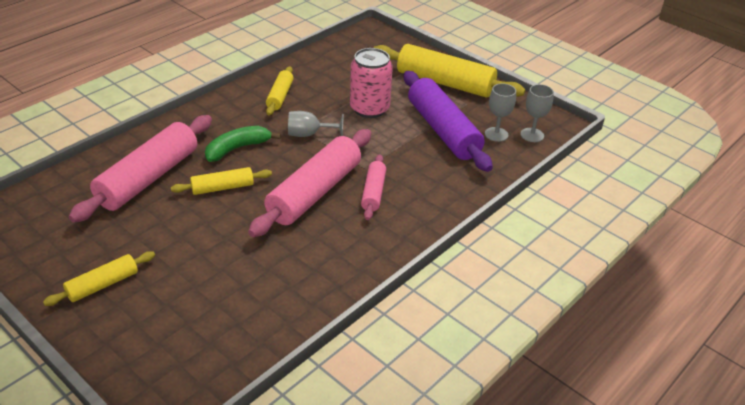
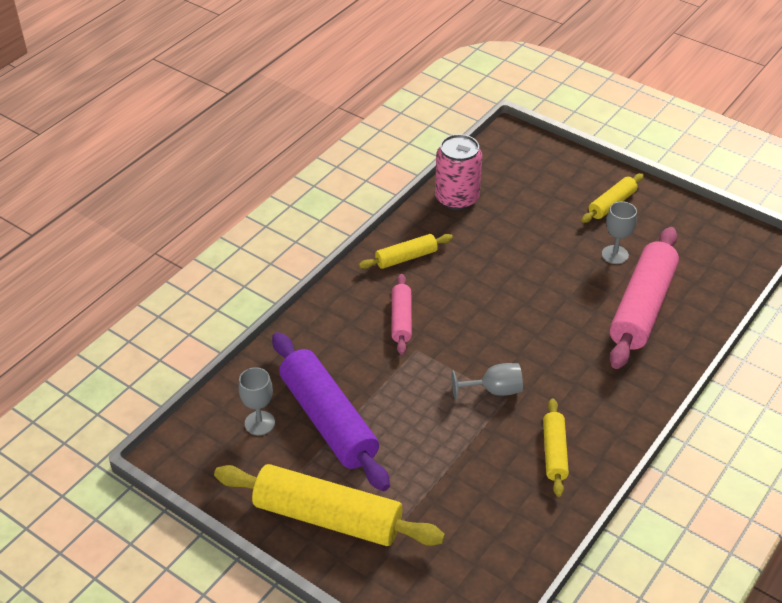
camera: 175 degrees right, 5 degrees up
yellow rolling pin [171,167,272,195] -> yellow rolling pin moved to [359,234,453,269]
green banana [205,126,281,162] -> none
pink rolling pin [248,129,371,237] -> none
pink can [350,48,393,118] -> pink can moved to [435,134,482,210]
grey goblet [521,84,554,142] -> grey goblet moved to [602,201,637,264]

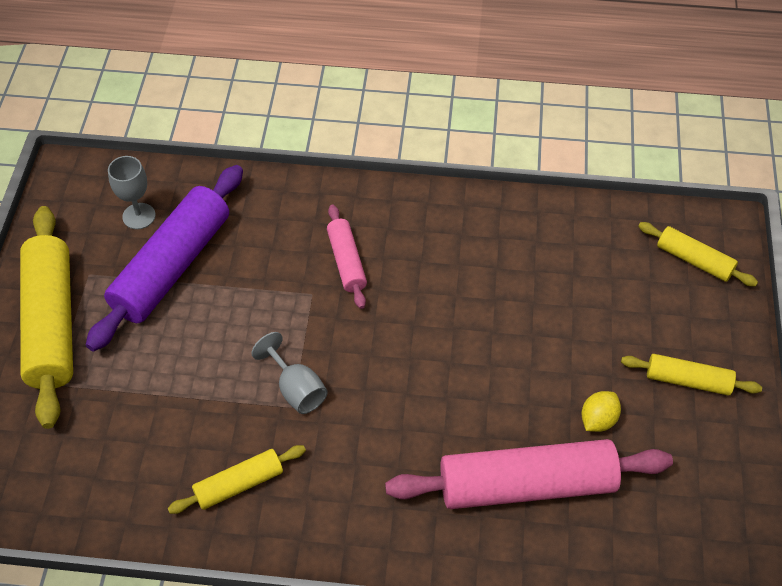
camera: 60 degrees right, 10 degrees up
yellow rolling pin [359,234,453,269] -> yellow rolling pin moved to [638,222,758,287]
pink rolling pin [392,274,412,355] -> pink rolling pin turned 75 degrees counterclockwise [327,205,367,309]
pink can [435,134,482,210] -> none
grey goblet [602,201,637,264] -> yellow lemon [581,391,621,432]

